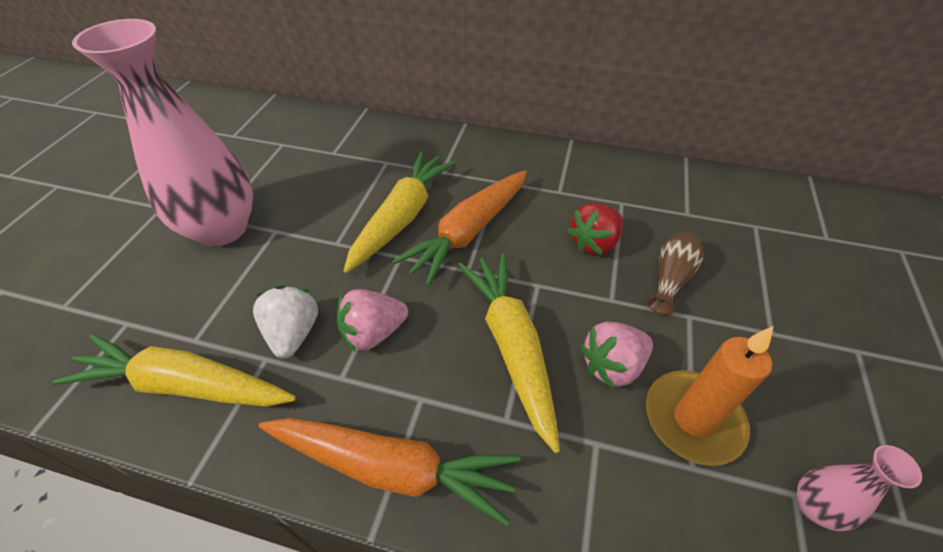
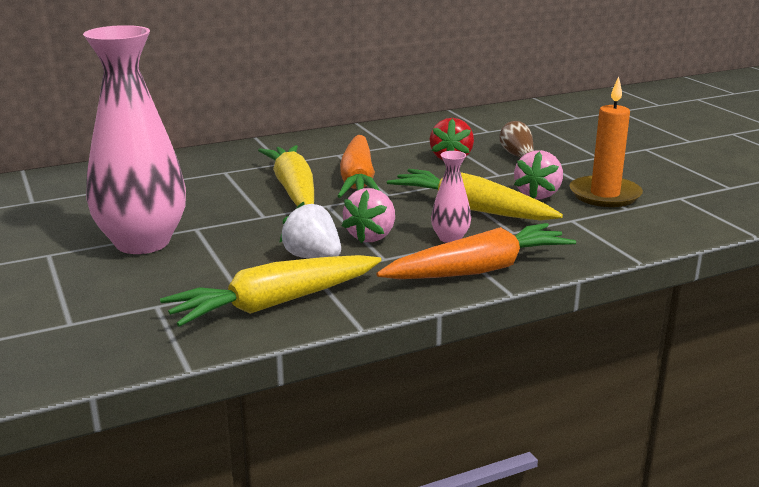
camera: 40 degrees left, 25 degrees down
pink vase [797,445,922,531] -> pink vase moved to [431,151,471,243]

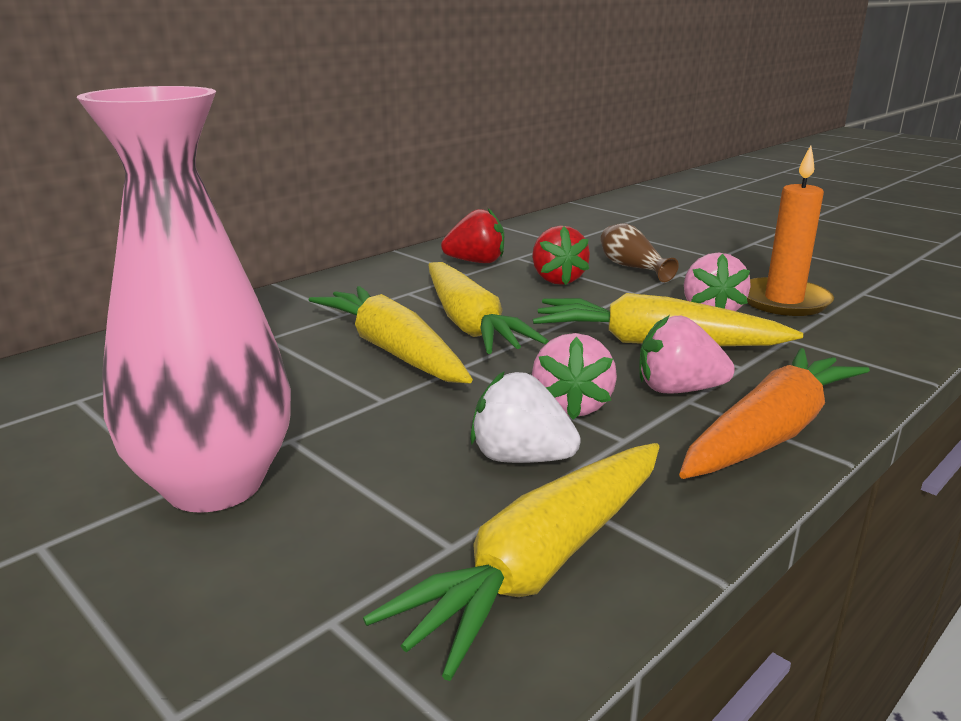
camera: 20 degrees left, 0 degrees up
orange carrot [338,135,380,198] -> yellow carrot [428,262,548,354]
pink vase [431,151,471,243] -> pink strawberry [639,315,735,394]
none -> red strawberry [441,208,504,263]

